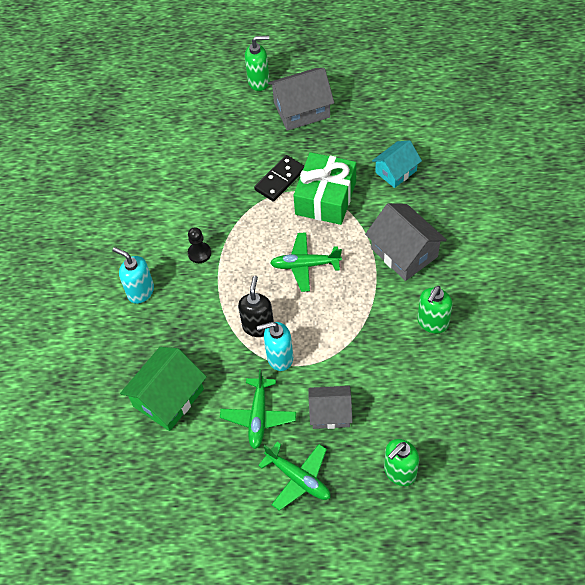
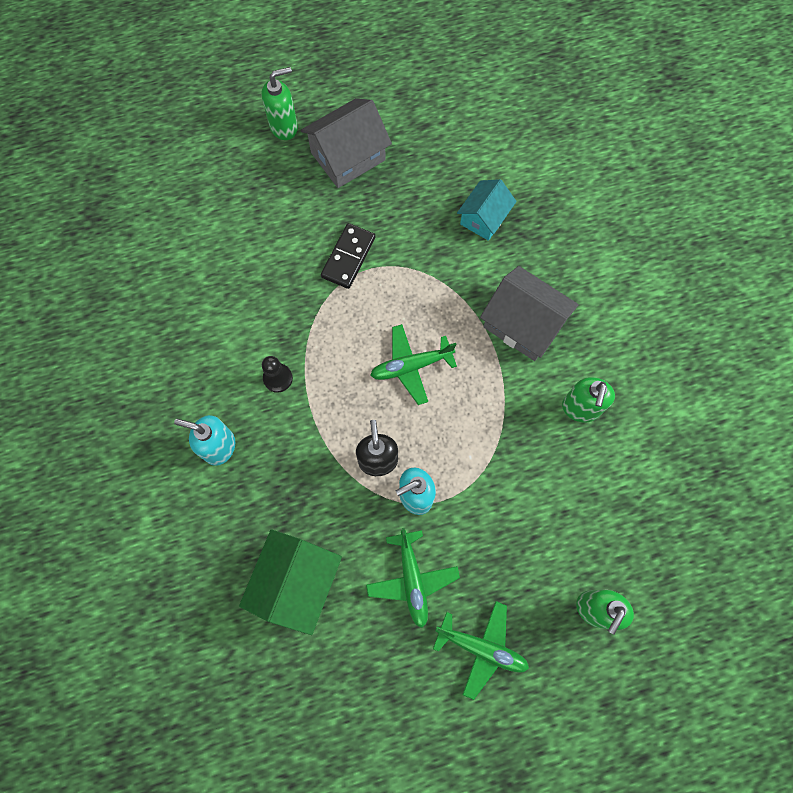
camera: 20 degrees left, 15 degrees up
green gift [293,152,356,225] -> none
grey house [309,386,352,429] -> none

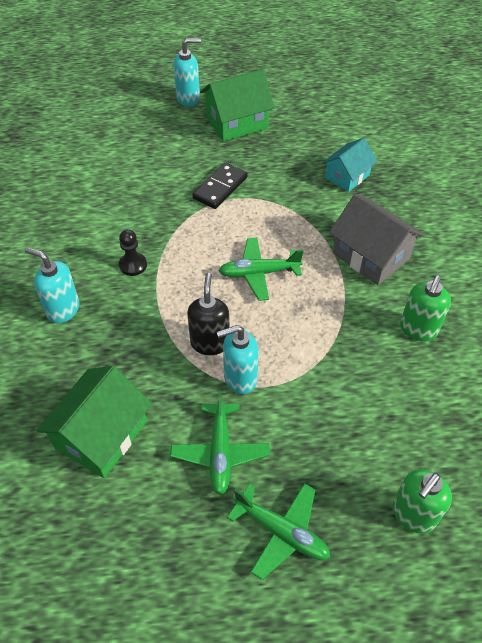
camera: 10 degrees right, 20 degrees down
green soap dispenser [262,67,298,140] -> turquoise soap dispenser [174,38,201,107]
grey house [301,98,392,188] -> green house [200,69,275,141]

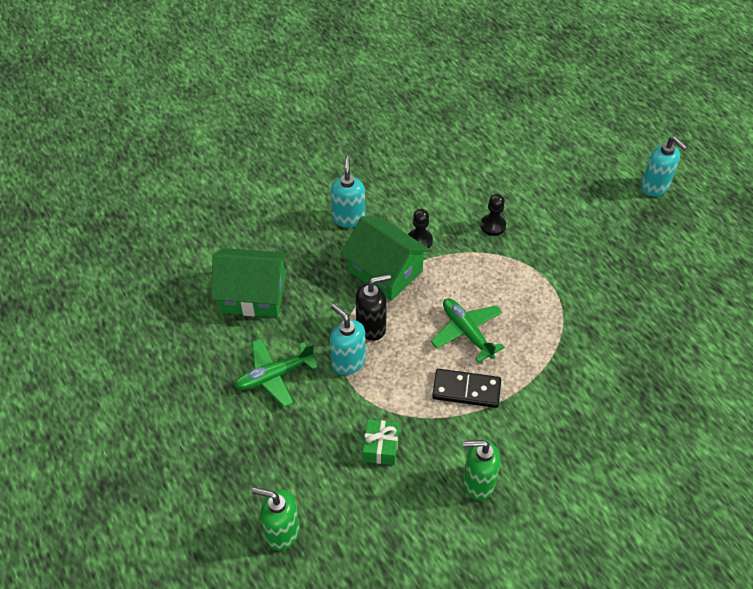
camera: 65 degrees right, 0 degrees up
black domino [192,163,248,209] -> black domino moved to [432,369,501,408]
green house [200,69,275,141] -> green house moved to [341,216,431,301]
green plane [227,483,330,580] -> none
turquoise house [322,138,377,192] -> none
grey house [329,193,424,285] -> none
none -> green gift [363,419,399,465]
none -> black pawn [480,194,506,236]

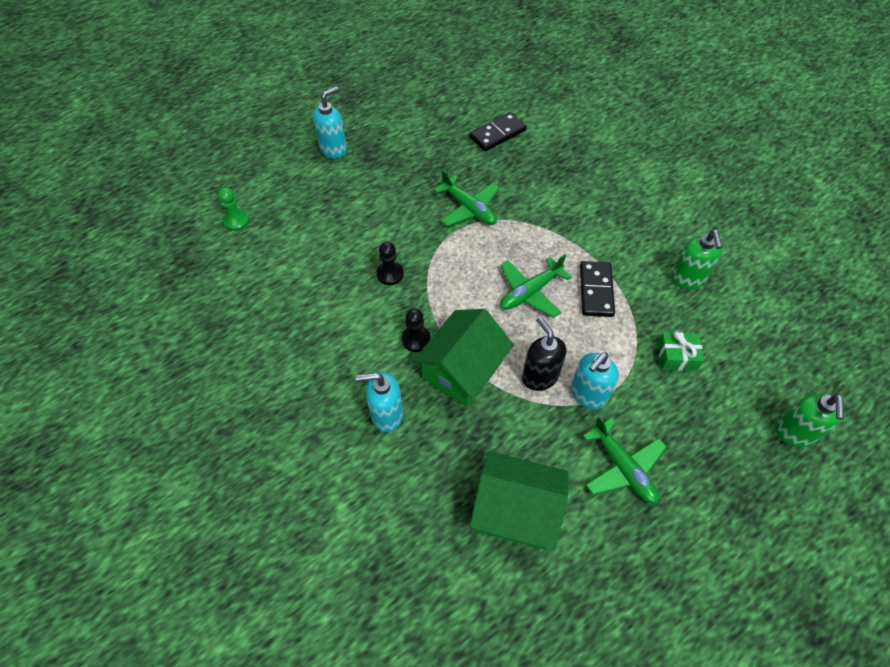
camera: 95 degrees left, 5 degrees up
green house [211,248,288,317] -> green house turned 75 degrees counterclockwise [470,451,569,550]
none -> green pawn [218,188,249,231]
none -> green plane [434,170,499,227]
none -> black domino [469,112,527,151]

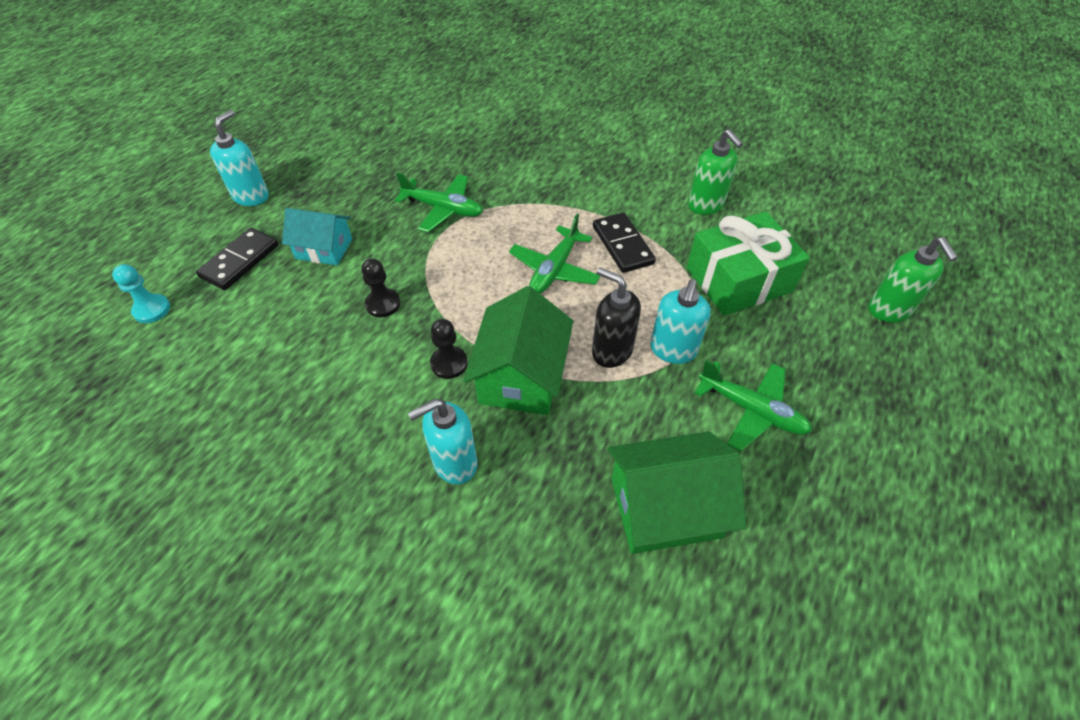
camera: 25 degrees left, 5 degrees down
green pawn [218,188,249,231] -> turquoise pawn [112,264,170,323]
black domino [469,112,527,151] -> black domino moved to [196,228,278,290]
green gift [658,331,704,371] -> green gift [687,211,810,316], size x2.00
none -> turquoise house [282,208,352,265]

